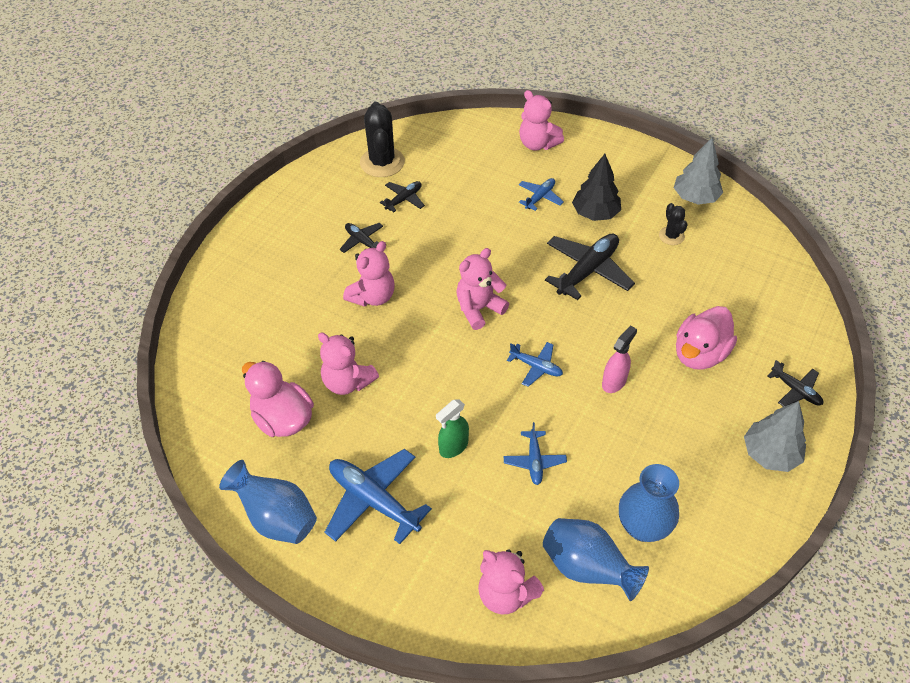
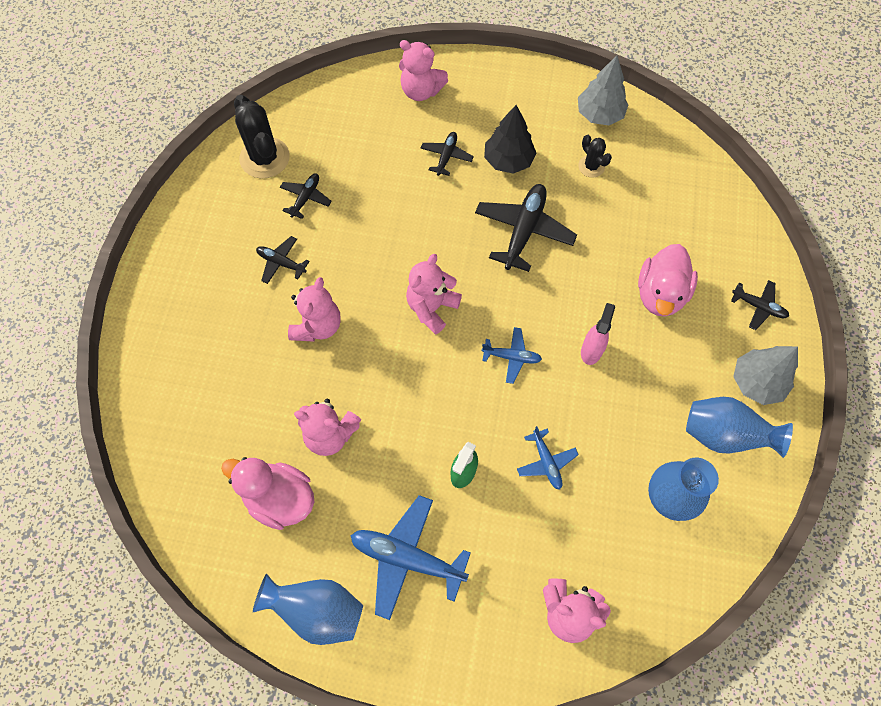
camera: 20 degrees left, 15 degrees up
blue plane [519,178,564,211] -> black plane [420,132,474,176]
blue vase [543,518,649,601] -> blue vase moved to [686,397,793,458]

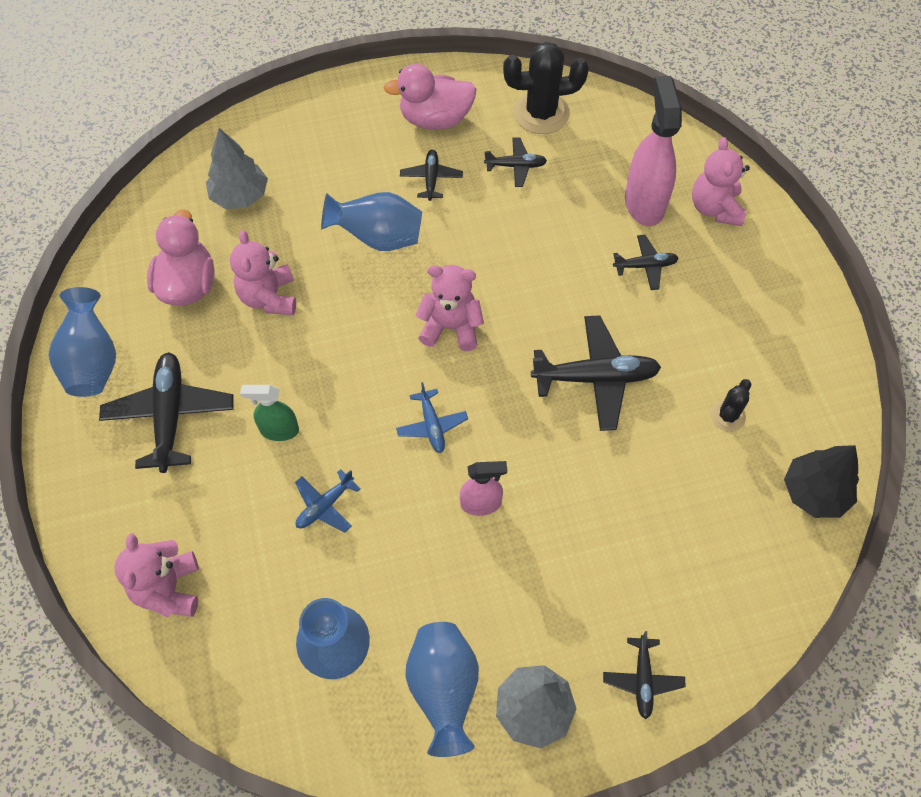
camera: 65 degrees right, 5 degrees down
black cactus [234,95,290,179] -> black cactus turned 45 degrees clockwise [503,42,589,134]
pink teddy bear [288,277,341,342] -> blue vase [321,192,422,251]
blue plane [351,495,471,620] -> black plane [99,352,234,473]
black tree [484,105,536,174] -> black tree moved to [784,445,859,518]
grey tree [578,56,628,125] -> grey tree moved to [206,128,268,209]
pink duck [638,244,698,317] -> pink duck moved to [384,64,477,130]
none -> pink spray bottle [625,76,682,226]

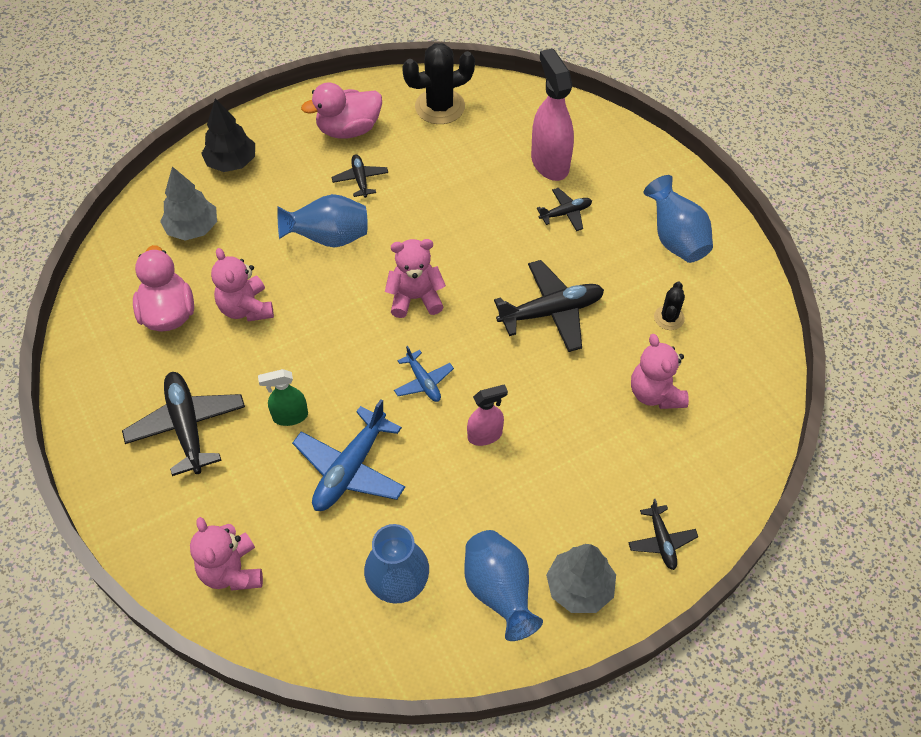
camera: 15 degrees left, 5 degrees down
blue vase [48,287,116,397] -> blue vase moved to [644,175,713,263]
blue plane [295,469,361,533] -> blue plane [292,399,405,511], size x1.83
black plane [484,138,547,187] -> none
pink teddy bear [692,137,750,226] -> pink teddy bear moved to [631,334,689,409]
black tree [784,445,859,518] -> black tree moved to [201,99,255,172]

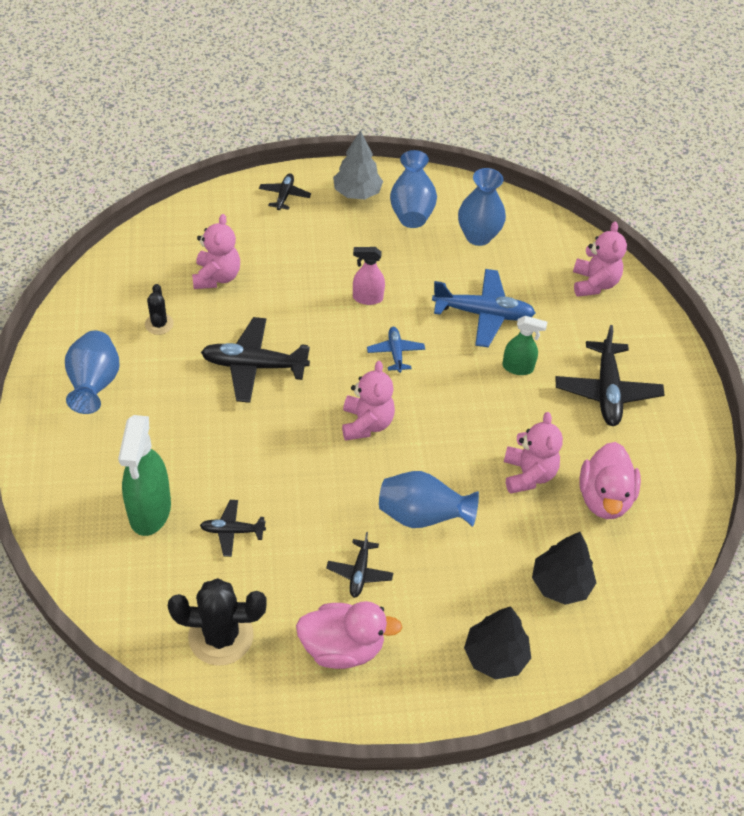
camera: 160 degrees left, 5 degrees down
grey tree [160,166,217,241] -> black tree [532,532,596,605]
blue plane [292,399,405,511] -> blue plane turned 45 degrees clockwise [432,269,535,347]
pink teddy bear [385,239,446,318] -> pink teddy bear turned 105 degrees counterclockwise [342,361,395,441]
pink spray bottle [531,48,574,181] -> green spray bottle [118,415,171,536]
black plane [537,188,592,231] -> black plane moved to [200,500,266,557]
black cactus [654,282,685,330] -> black cactus turned 45 degrees counterclockwise [145,284,174,335]

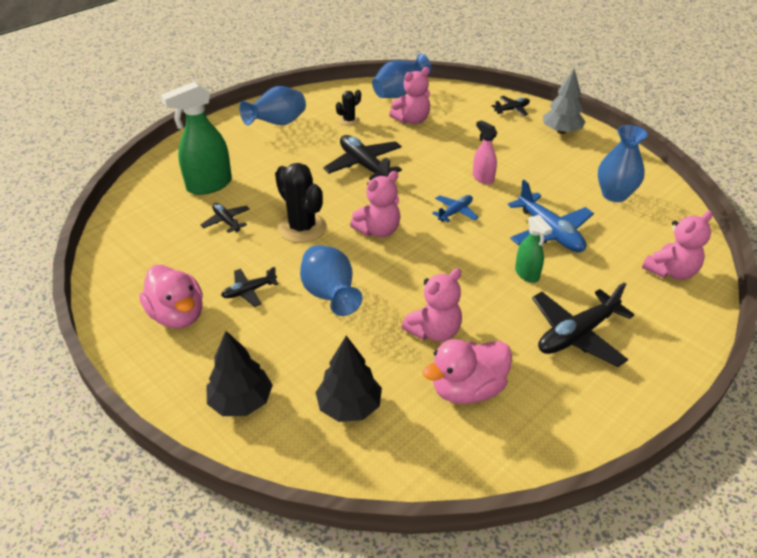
camera: 55 degrees right, 10 degrees down
black cactus [168,578,267,666] -> black cactus moved to [275,163,327,243]
blue vase [390,150,437,228] -> blue vase moved to [372,53,432,98]

